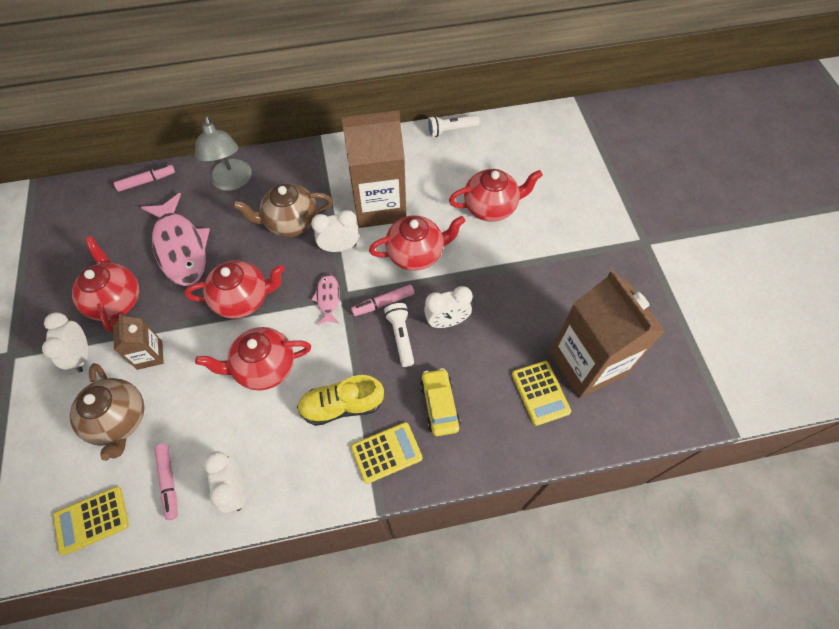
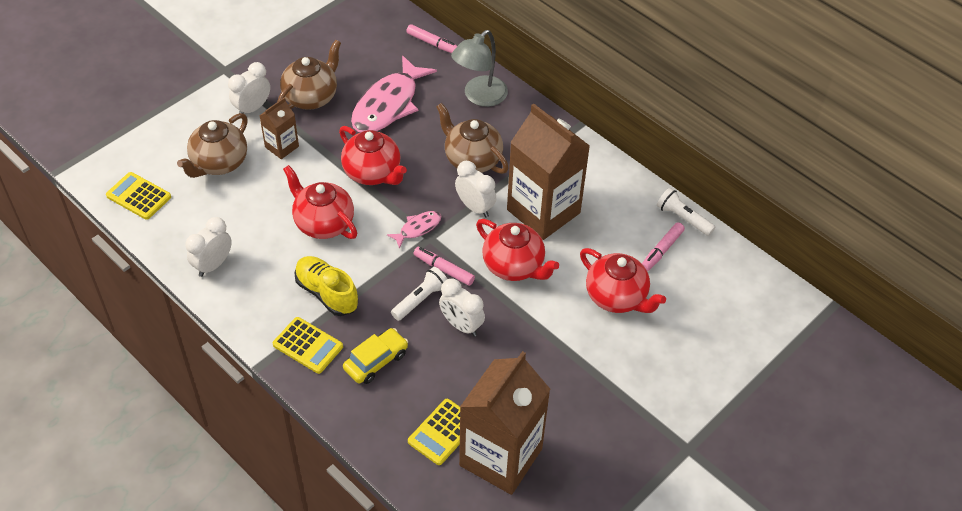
camera: 55 degrees right, 10 degrees down
red teapot [72,236,139,332] -> brown teapot [277,40,341,110]
pink marker [154,444,178,520] -> pink marker moved to [642,222,685,271]

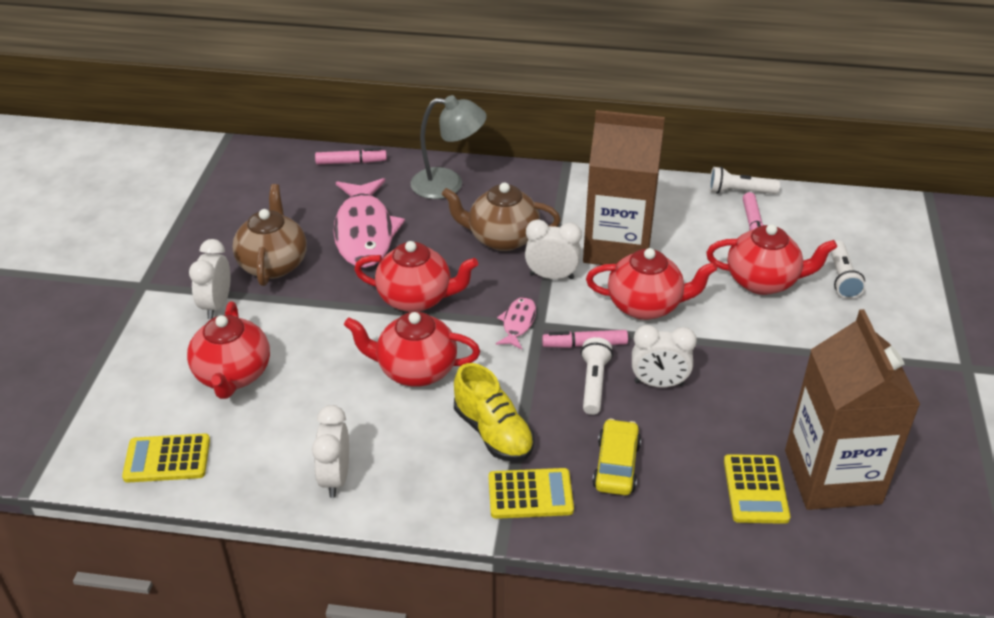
camera: 35 degrees left, 10 degrees down
brown teapot [177,113,248,178] -> red teapot [187,302,270,399]
brown carton [259,97,299,159] -> none
yellow shoe [294,256,358,316] -> yellow shoe turned 135 degrees counterclockwise [454,363,534,462]
grey lamp [451,30,508,107] -> grey lamp turned 90 degrees counterclockwise [411,95,487,199]
none -> white flashlight [831,240,866,299]

